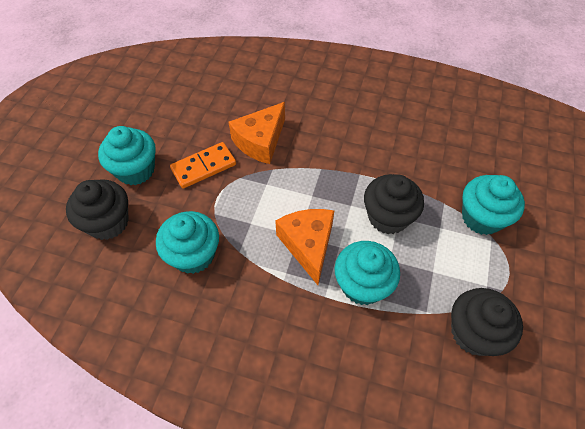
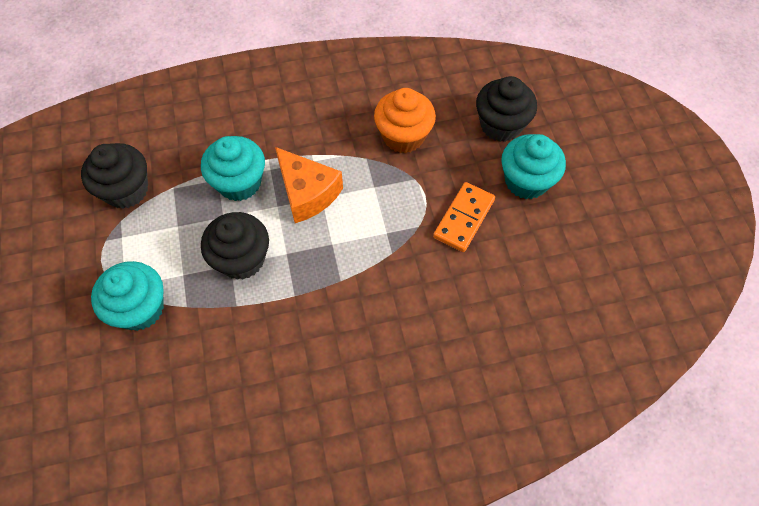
camera: 150 degrees right, 5 degrees up
turquoise cupcake [156,211,219,274] -> orange cupcake [374,88,436,153]
orange cheese [229,102,285,164] -> none

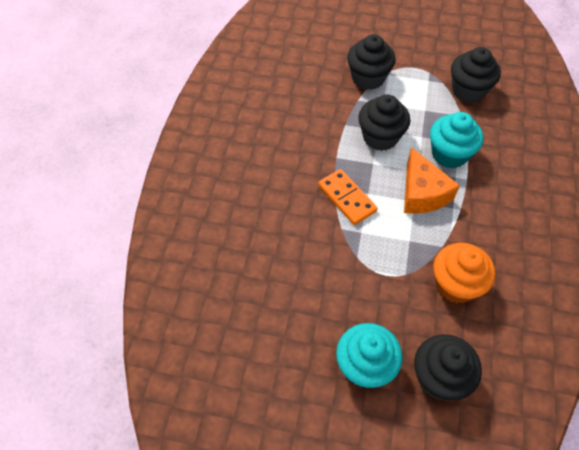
camera: 115 degrees right, 5 degrees down
turquoise cupcake [91,261,164,331] -> black cupcake [347,34,396,90]
orange cheese [275,147,343,223] -> orange cheese turned 90 degrees counterclockwise [404,148,460,214]
orange domino [433,182,495,252] -> orange domino moved to [318,169,378,225]

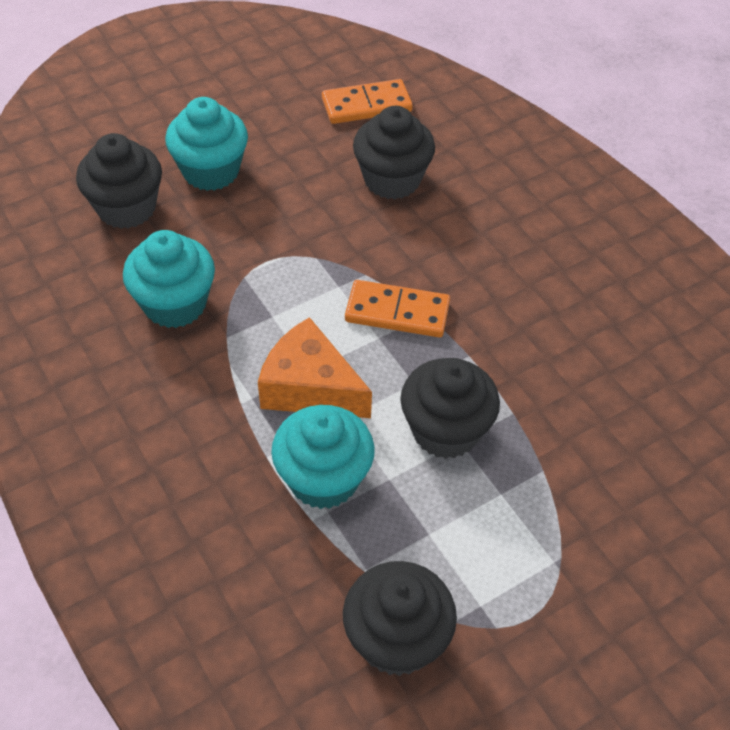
camera: 135 degrees right, 5 degrees down
black cupcake [347,34,396,90] -> black cupcake moved to [353,106,435,199]
orange cupcake [434,243,495,303] -> turquoise cupcake [123,230,215,328]
none -> orange domino [322,79,413,124]

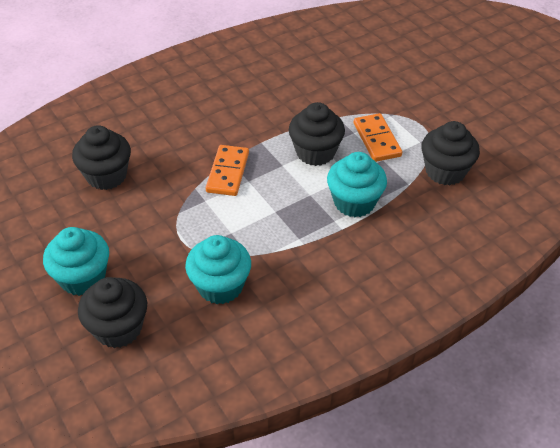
camera: 90 degrees left, 5 degrees down
orange cheese [258,317,372,418] -> none
orange domino [322,79,413,124] -> orange domino moved to [354,113,402,162]

